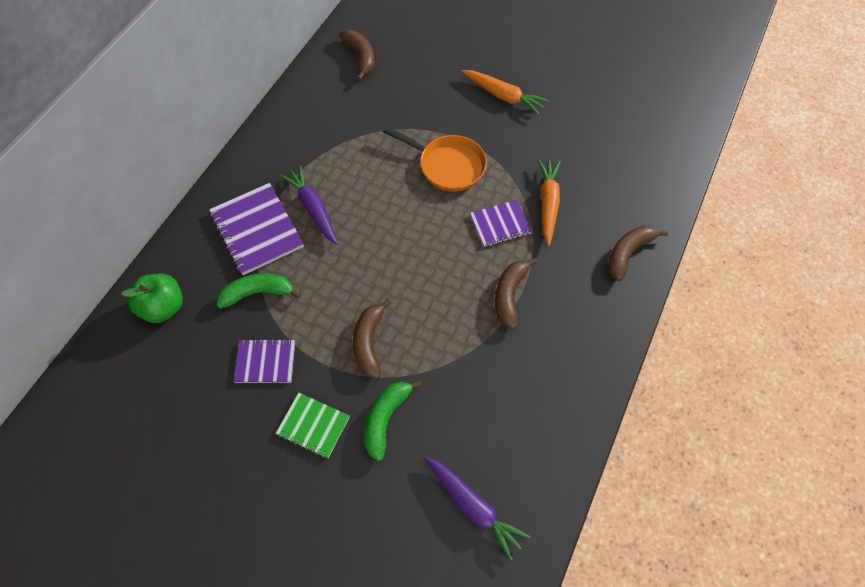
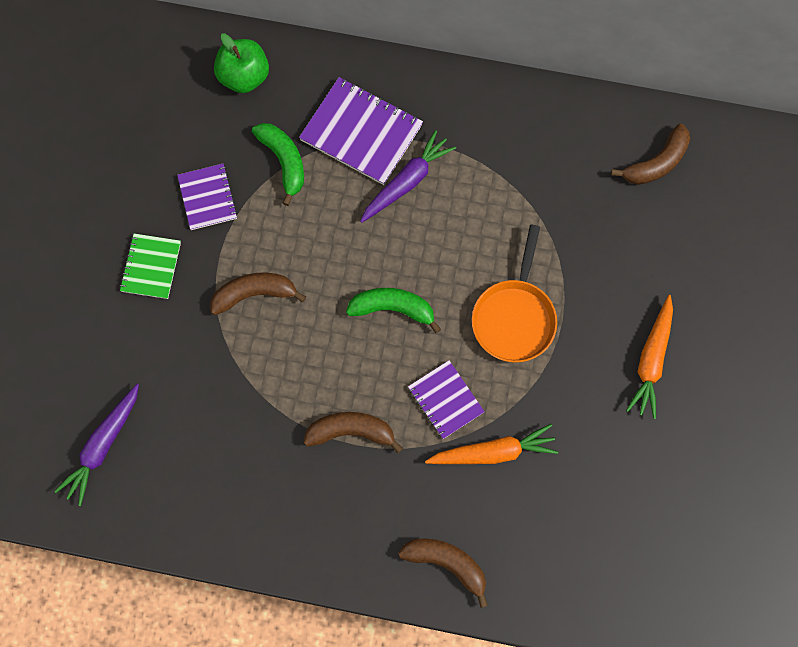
camera: 75 degrees right, 10 degrees up
purple notebook [209,183,304,275] -> purple notebook turned 75 degrees clockwise [299,77,423,185]
green banana [364,380,422,461] -> green banana moved to [346,288,441,333]

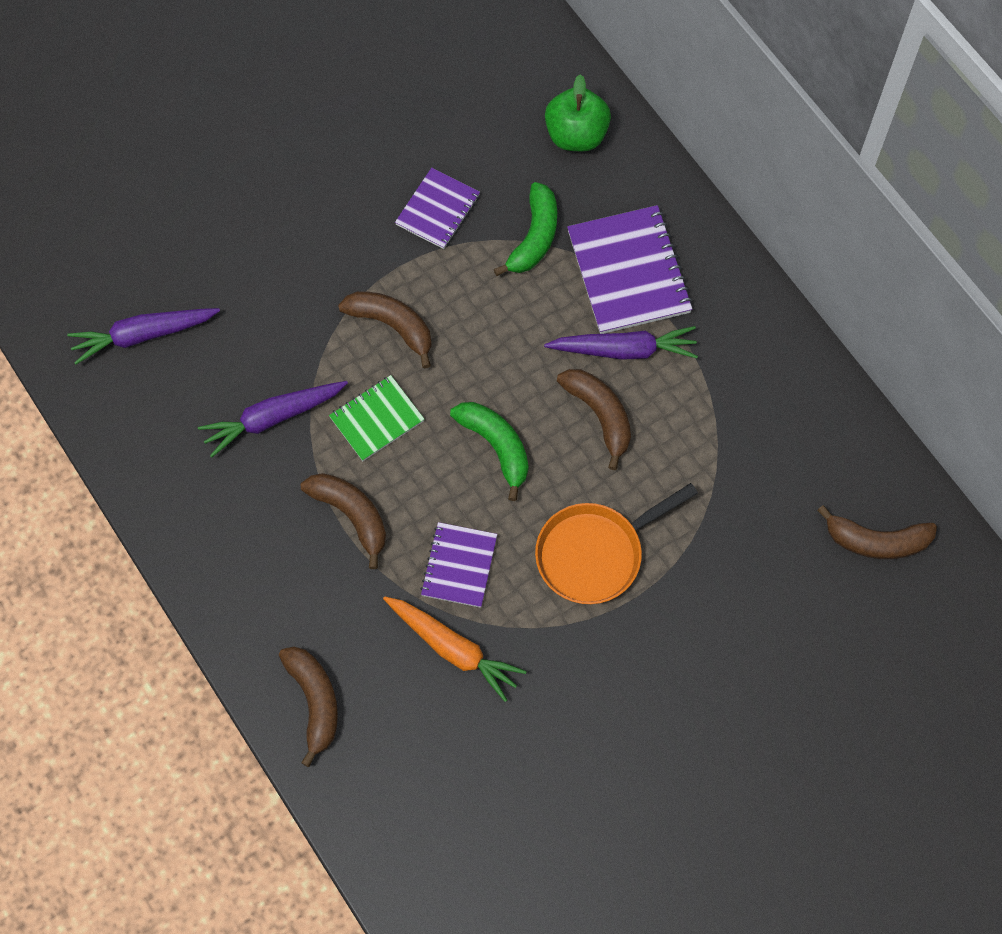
camera: 45 degrees right, 5 degrees down
green notebook [120,234,181,299] -> green notebook moved to [329,375,425,461]
orange carrot [626,295,673,419] -> none
none -> purple carrot [198,381,348,457]
none -> brown banana [557,369,631,470]

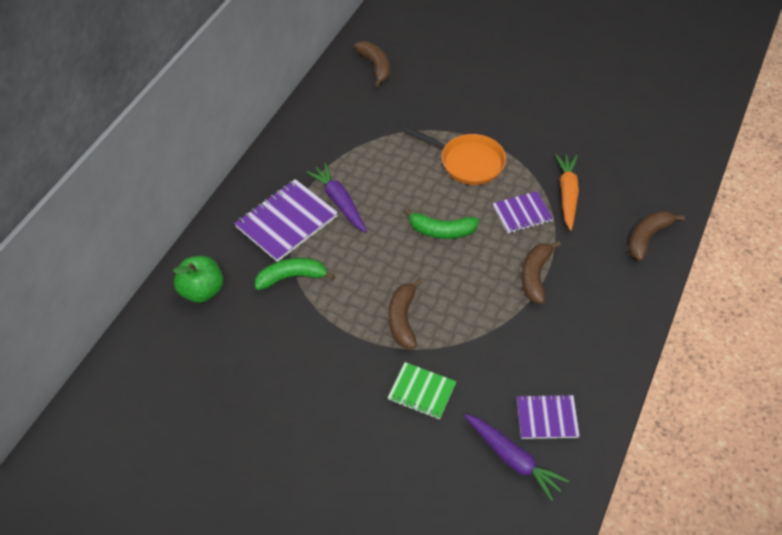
camera: 120 degrees left, 15 degrees down
purple carrot [198,381,348,457] -> none
green notebook [329,375,425,461] -> green notebook moved to [387,362,456,419]
purple notebook [395,168,480,249] -> purple notebook moved to [517,394,580,439]
green banana [450,402,529,501] -> green banana turned 105 degrees counterclockwise [404,208,479,239]
brown banana [557,369,631,470] -> none

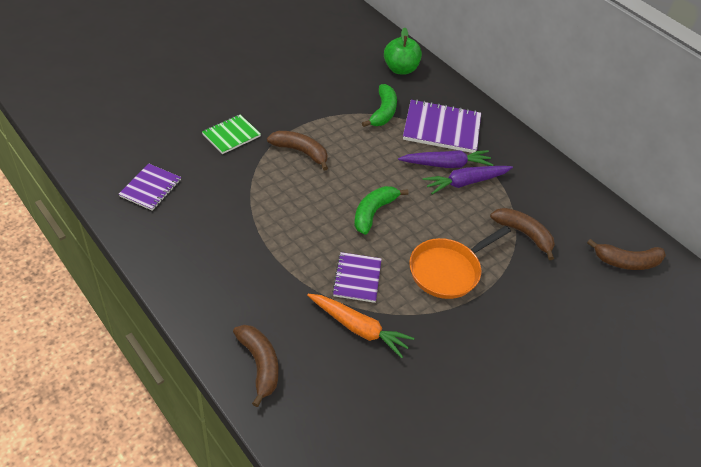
camera: 110 degrees right, 5 degrees down
purple notebook [234,179,338,262] -> purple notebook turned 60 degrees counterclockwise [403,99,481,153]
purple carrot [464,414,569,501] -> purple carrot moved to [423,166,513,194]
brown banana [522,241,561,304] -> brown banana moved to [490,208,555,260]

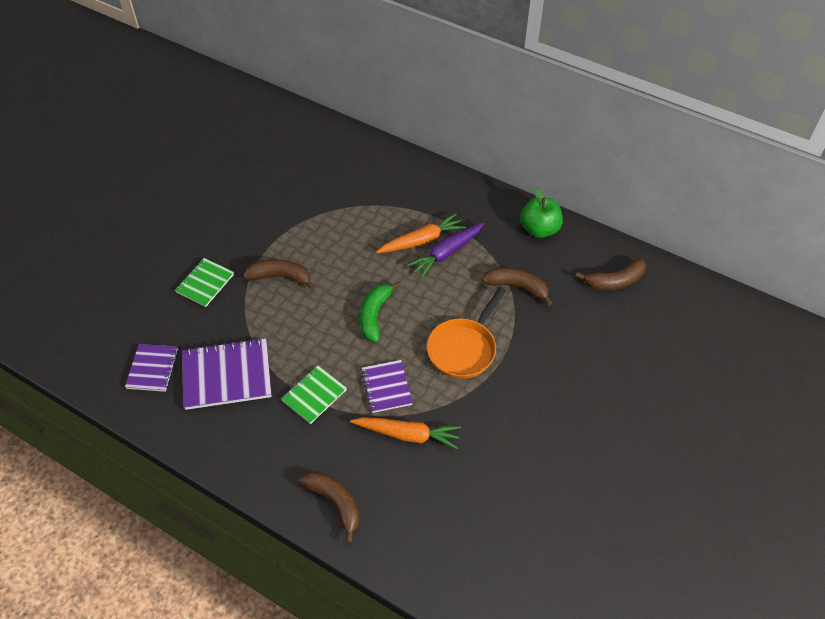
camera: 15 degrees left, 5 degrees up
green banana [362,84,397,127] -> none
green apple [384,27,422,75] -> green apple moved to [520,188,563,238]
purple carrot [398,150,493,168] -> orange carrot [376,213,466,253]
purple notebook [403,99,481,153] -> purple notebook moved to [182,338,272,410]
none -> green notebook [281,365,347,424]

